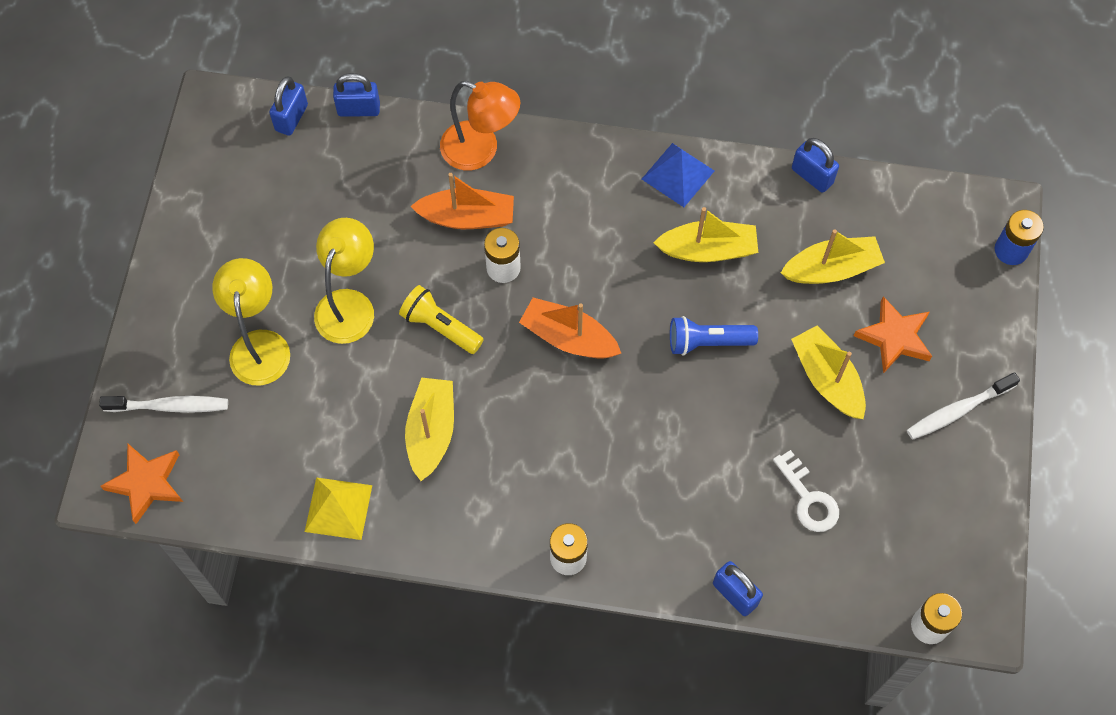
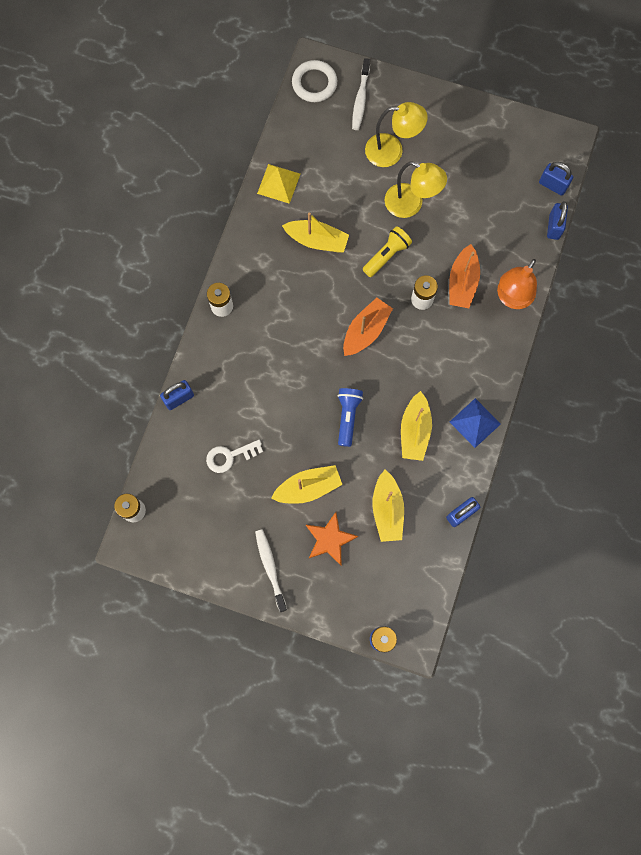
camera: 100 degrees right, 10 degrees up
orange star [100,444,183,524] -> white ring [292,60,337,102]

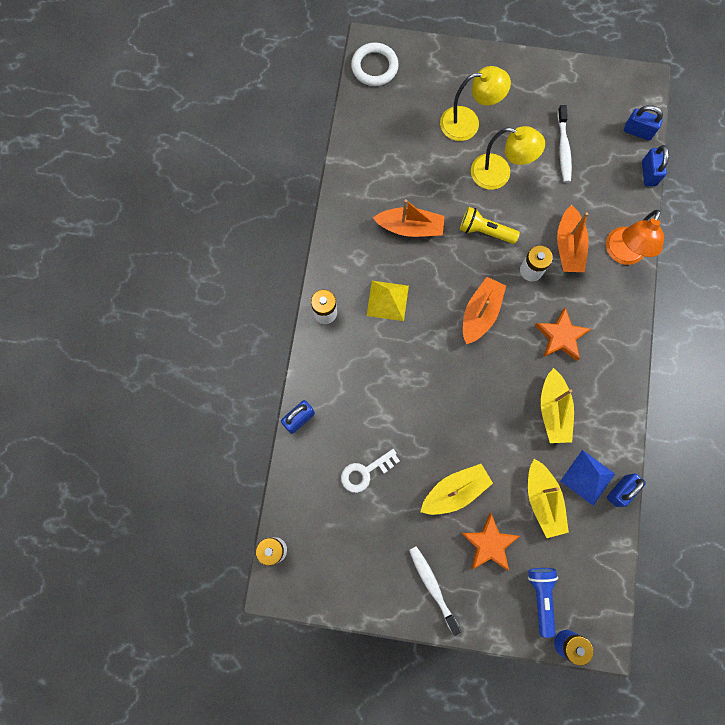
camera: 10 degrees left, 0 degrees up
yellow pyramid [257,164,300,204] -> yellow pyramid moved to [367,281,409,321]
yellow boat [282,212,349,253] -> orange boat [373,199,445,237]
blue flashlight [337,388,363,447] -> blue flashlight moved to [528,568,558,638]
white toothbrush [352,58,370,130] -> white toothbrush moved to [557,105,572,182]
yellow flashlight [363,226,412,277] -> yellow flashlight turned 105 degrees counterclockwise [460,207,520,244]
blue pyramid [450,398,501,448] -> blue pyramid moved to [561,450,615,506]
none -> orange star [535,308,591,361]

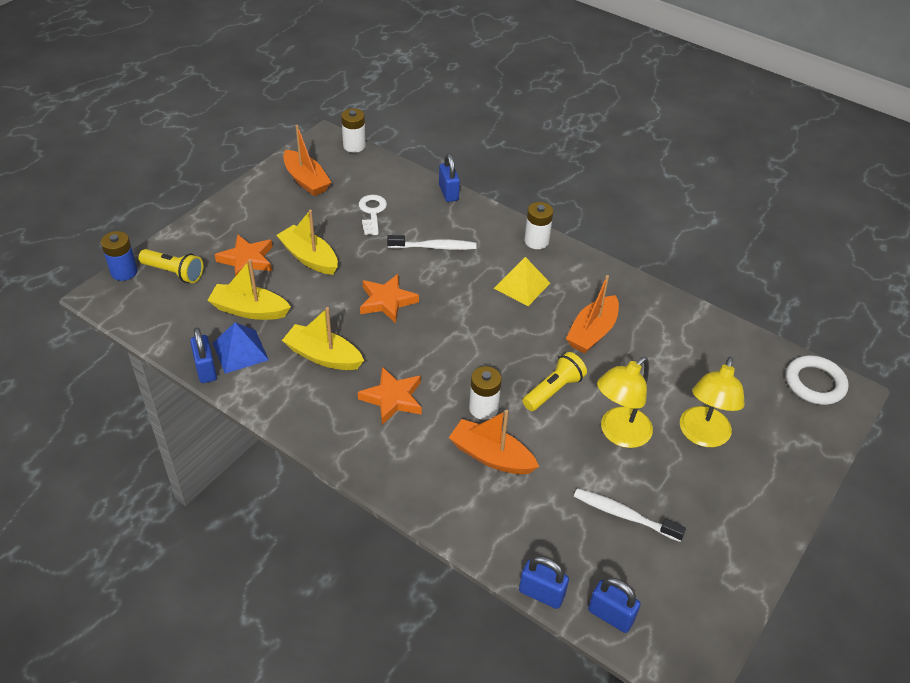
camera: 115 degrees right, 30 degrees down
white toothbrush [409,546,461,636] -> white toothbrush moved to [387,235,477,250]
yellow boat [420,464,493,515] -> yellow boat turned 135 degrees clockwise [276,210,338,275]
orange boat [463,277,506,344] -> orange boat moved to [283,125,332,196]
blue flashlight [528,568,558,638] -> yellow flashlight [139,249,203,283]
orange lamp [606,210,664,265] -> none
blue padlock [624,105,663,141] -> blue padlock turned 75 degrees clockwise [588,577,641,633]
none -> orange star [360,274,419,323]

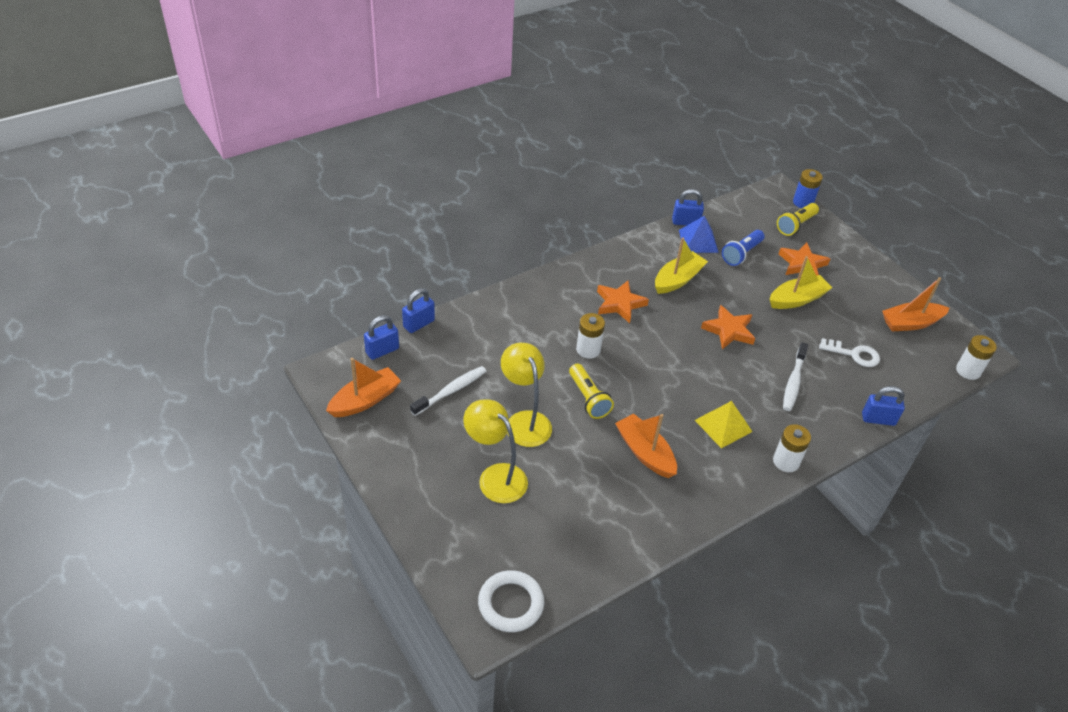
camera: 110 degrees right, 0 degrees up
yellow boat [208,259,291,320] -> blue flashlight [722,230,765,266]
orange boat [449,410,539,474] -> orange boat moved to [326,358,401,417]

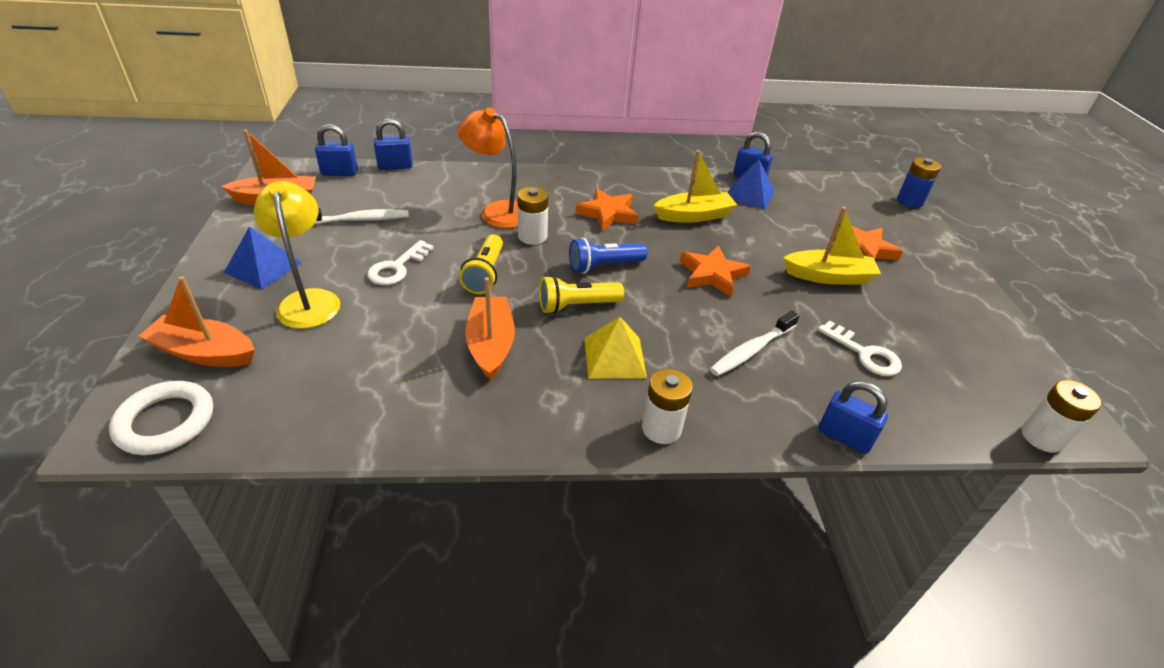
camera: 30 degrees right, 5 degrees down
yellow lamp [501,343,552,447] -> white key [367,240,434,285]
blue flashlight [722,230,765,266] -> blue flashlight moved to [569,238,647,273]
yellow flashlight [777,203,819,236] -> yellow flashlight moved to [539,275,624,314]
orange boat [882,277,950,331] -> orange boat moved to [139,276,254,367]
none -> blue pyramid [224,226,302,290]
none -> orange lamp [458,108,518,228]

